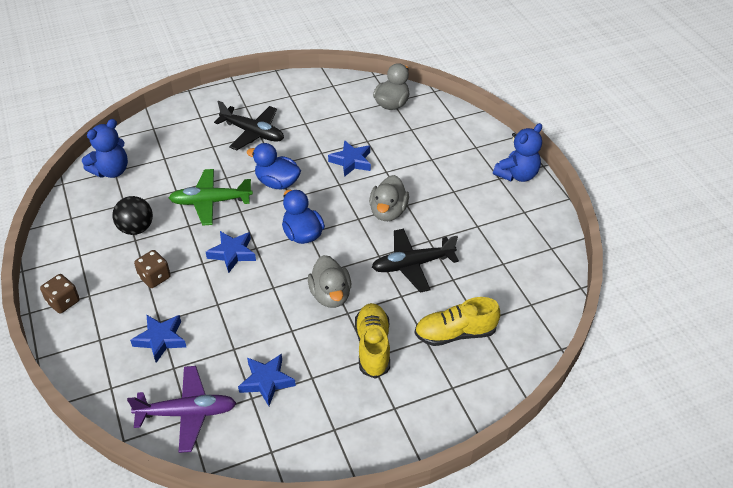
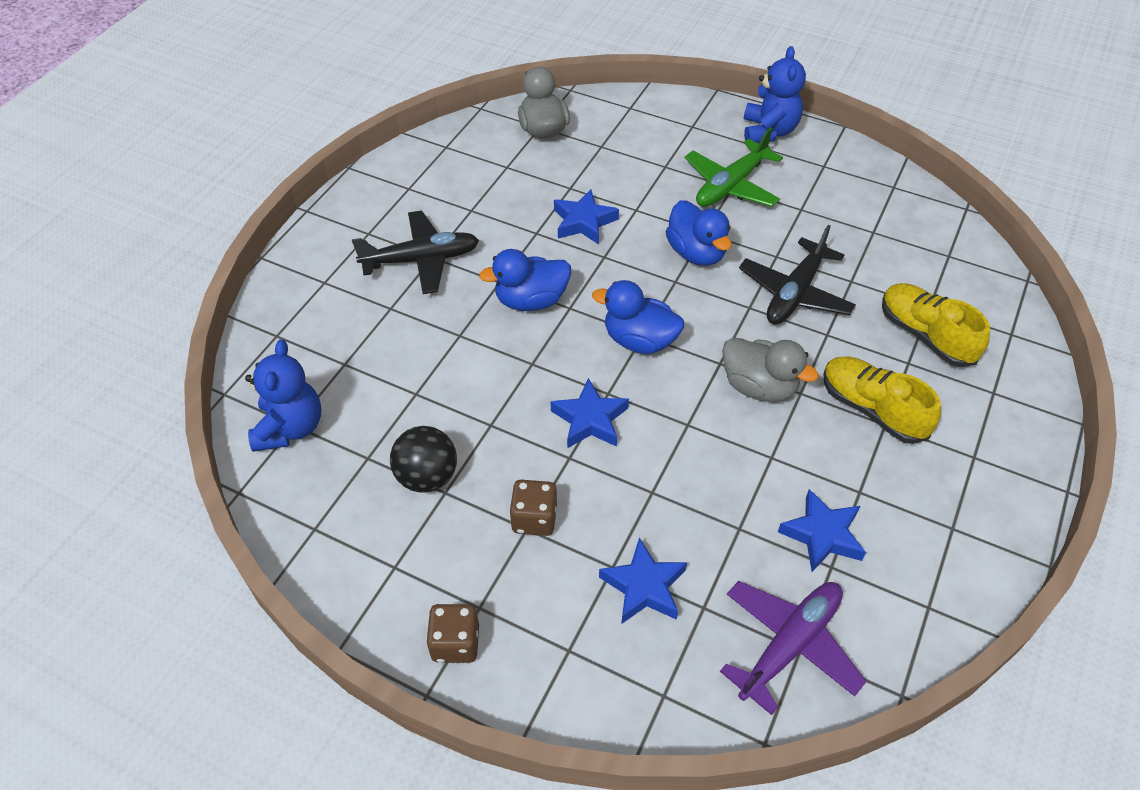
camera: 40 degrees left, 5 degrees up
green plane [169,169,253,226] -> green plane moved to [684,127,783,207]
grey duck [369,175,409,221] -> blue duck [666,200,732,266]
yellow shoe [415,297,500,346] -> yellow shoe turned 105 degrees clockwise [882,283,990,367]

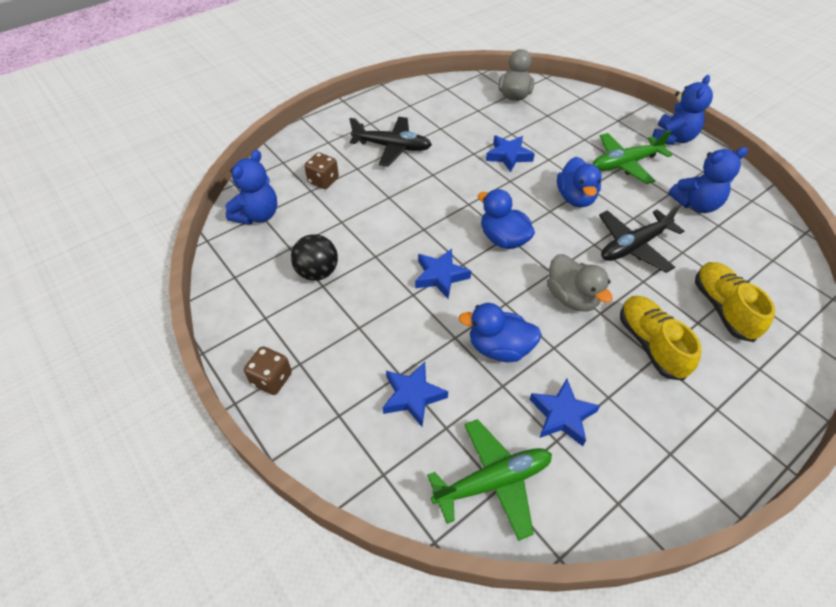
camera: 25 degrees right, 0 degrees up
blue duck [479,249,571,311] -> blue duck moved to [458,303,542,362]
brown dice [509,480,557,536] -> brown dice moved to [304,152,339,189]
purple plane [720,581,867,715] -> green plane [427,419,552,541]
none -> blue teddy bear [668,147,748,213]

